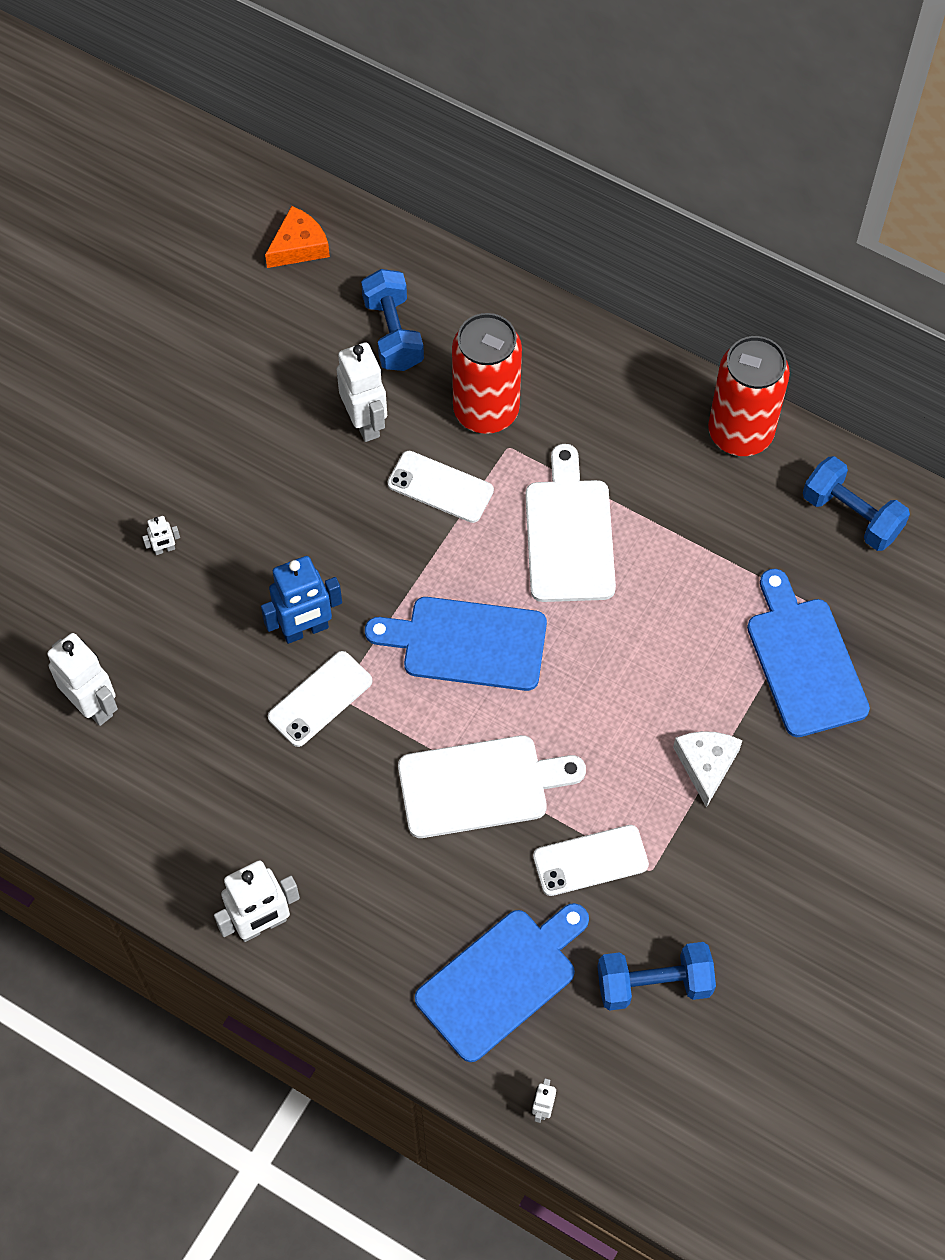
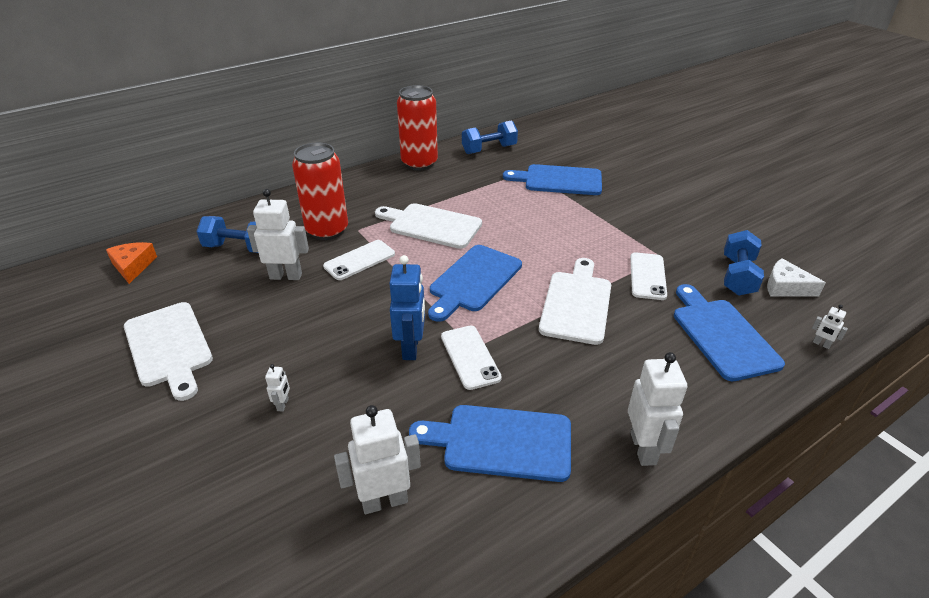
camera: 65 degrees left, 25 degrees down
white cheese [673,731,743,808] -> white cheese moved to [767,258,826,297]
none -> white cutting board [124,302,213,401]
none -> blue cutting board [409,405,571,482]

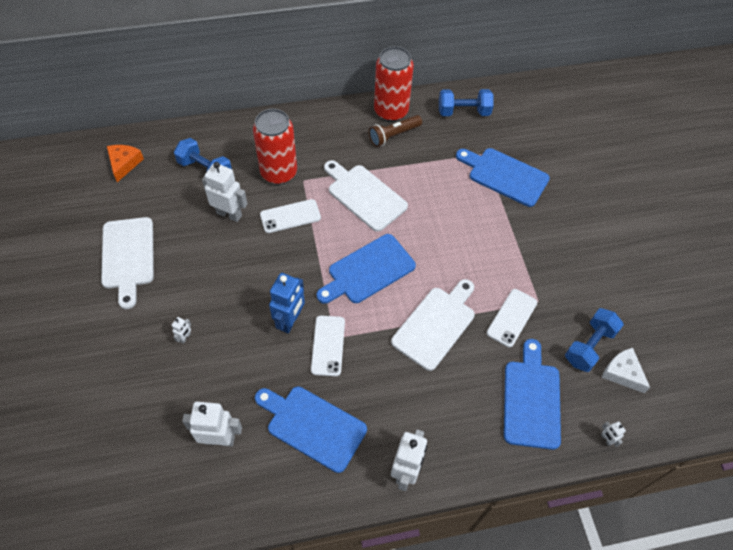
camera: 20 degrees right, 20 degrees up
none -> brown flashlight [369,115,422,147]

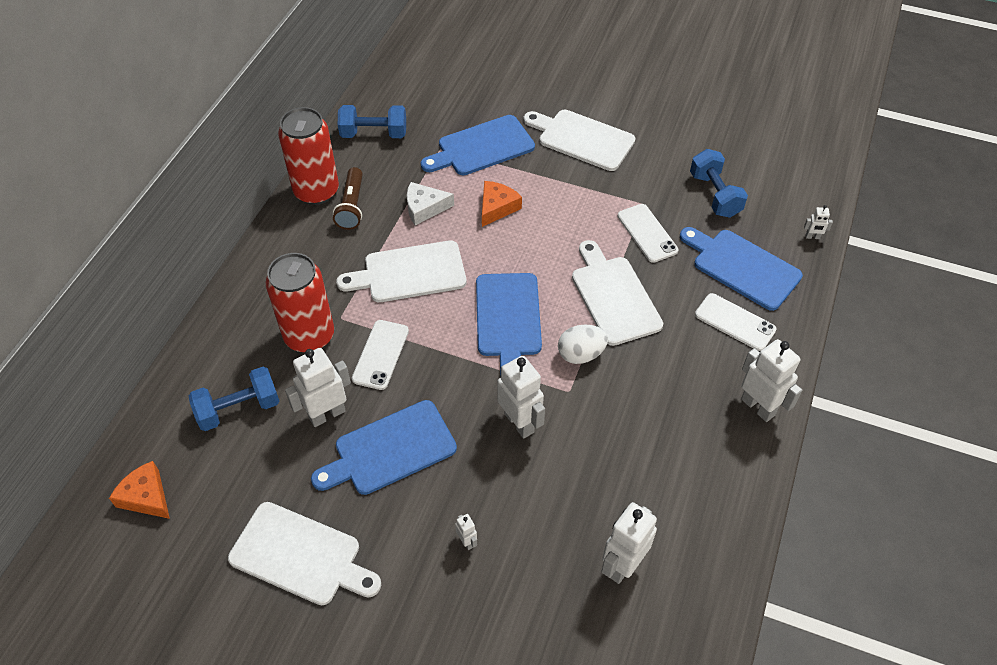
camera: 55 degrees left, 5 degrees down
blue cutting board [255,387,367,473] -> blue cutting board moved to [311,400,457,495]
blue robot [269,273,305,333] -> white robot [497,355,545,439]
white phone [311,316,345,376] -> white phone moved to [695,293,776,351]
blue dumbbell [439,89,494,116] -> blue dumbbell turned 60 degrees clockwise [338,105,406,138]
white cheese [602,348,650,393] -> white cheese moved to [407,182,454,226]
none -> orange cheese [482,181,522,227]
none -> white cutting board [524,110,635,171]
none -> white egg [558,325,608,364]

